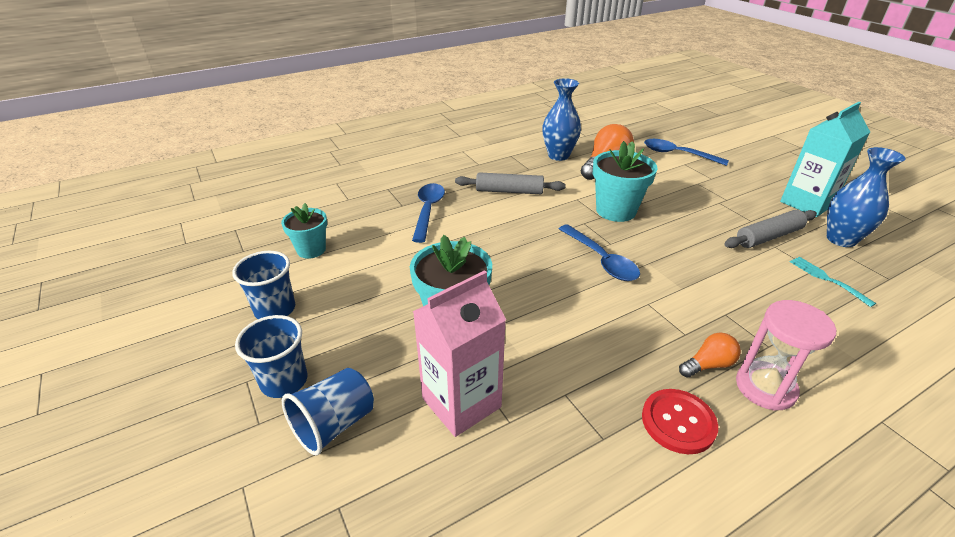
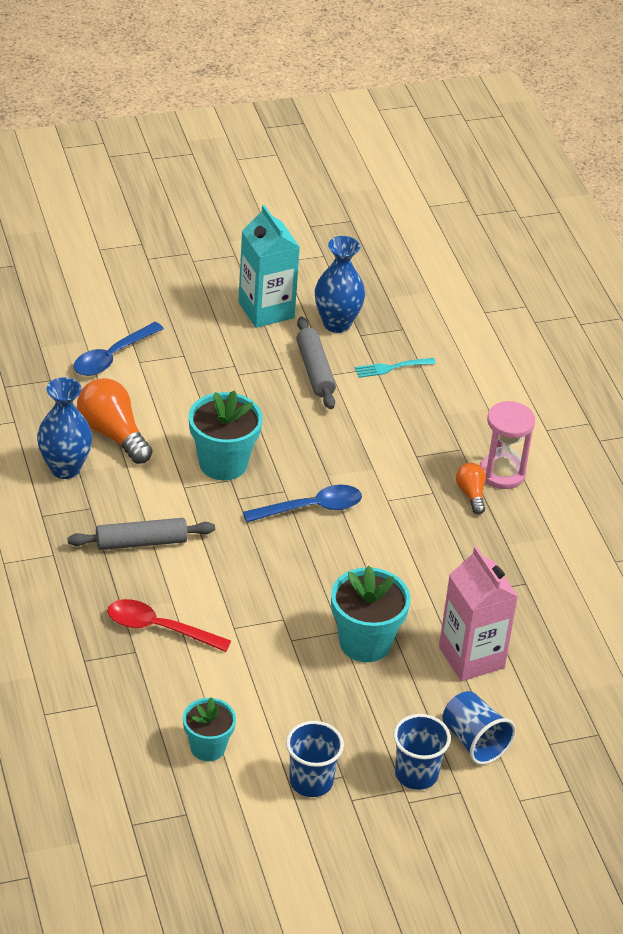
camera: 80 degrees left, 5 degrees up
blue spoon [412,183,445,243] -> red spoon [107,599,231,652]
grey rolling pin [455,172,566,194] -> grey rolling pin turned 60 degrees clockwise [67,518,215,550]
red button [642,389,718,454] -> none

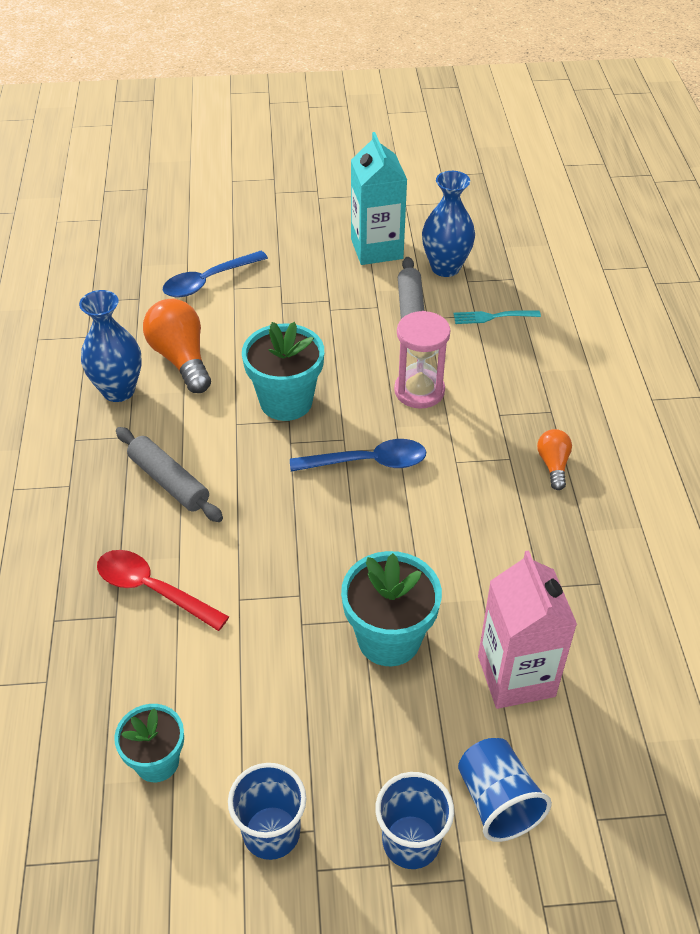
camera: 15 degrees right, 5 degrees up
grey rolling pin [67,518,215,550] -> grey rolling pin turned 45 degrees clockwise [116,427,223,522]
pink hourglass [480,401,535,489] -> pink hourglass moved to [394,311,451,409]

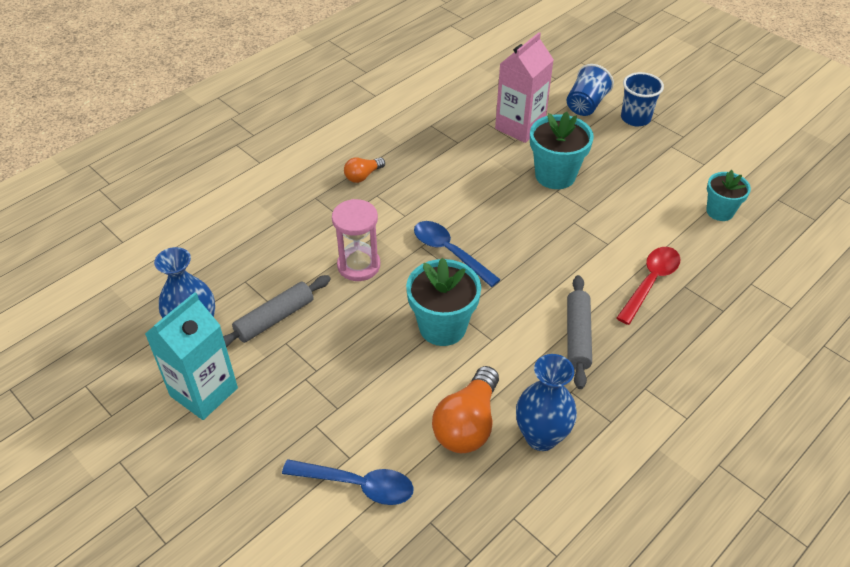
camera: 130 degrees left, 0 degrees up
red spoon [97,550,229,631] -> red spoon turned 135 degrees counterclockwise [616,247,680,325]
blue cup [228,763,306,860] -> none
turquoise fork [453,310,541,324] -> none

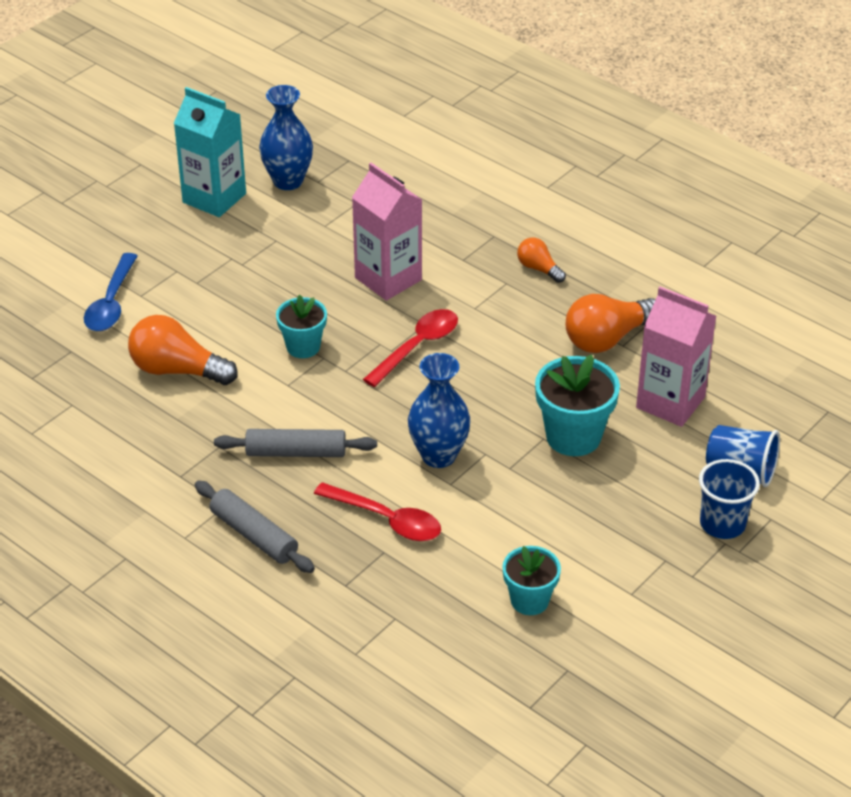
camera: 85 degrees right, 5 degrees down
grey rolling pin [223,275,331,347] -> grey rolling pin moved to [195,481,315,573]
pink hourglass [332,199,380,281] -> pink carton [352,163,422,301]
turquoise flower pot [406,258,481,346] -> turquoise flower pot [276,295,327,358], size x0.64
blue spoon [414,221,501,287] -> red spoon [363,309,458,387]
blue vase [516,354,577,451] -> blue vase moved to [408,353,470,468]
none -> orange light bulb [566,294,655,353]

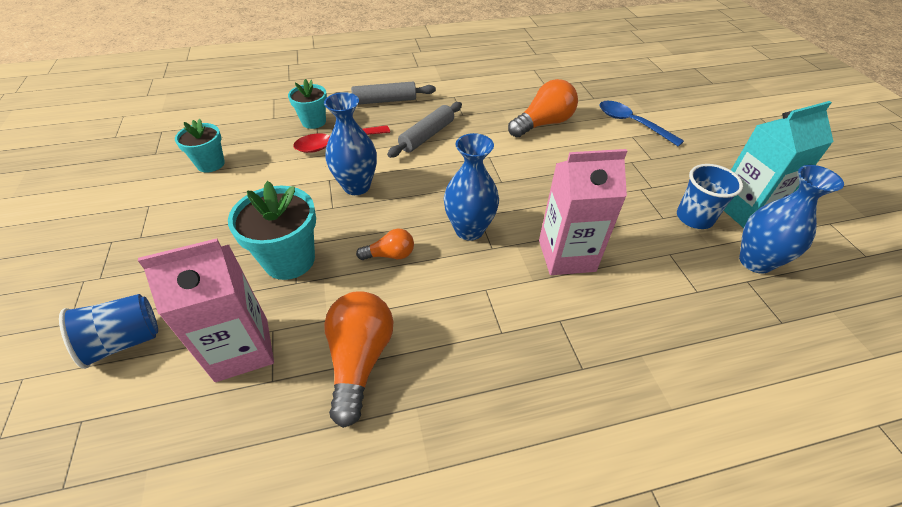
camera: 125 degrees right, 5 degrees up
turquoise flower pot [276,295,327,358] -> turquoise flower pot moved to [288,79,327,129]
red spoon [363,309,458,387] -> blue vase [444,133,499,241]
orange light bulb [517,238,566,283] -> orange light bulb moved to [356,228,414,260]
blue cup [699,459,760,539] -> blue cup moved to [677,164,743,229]

